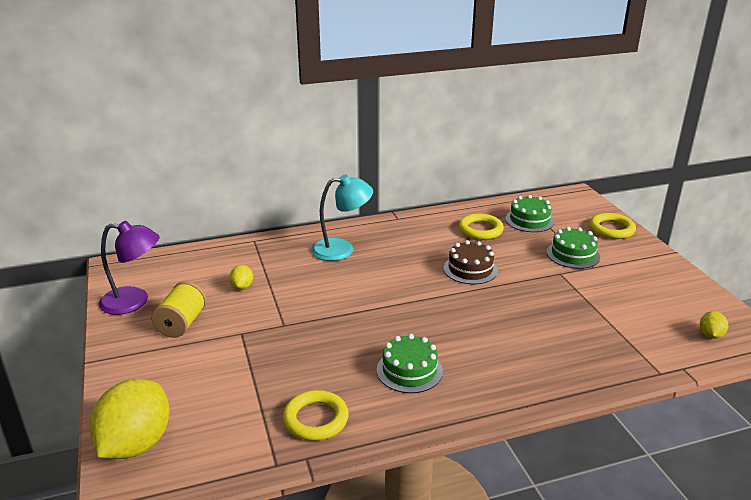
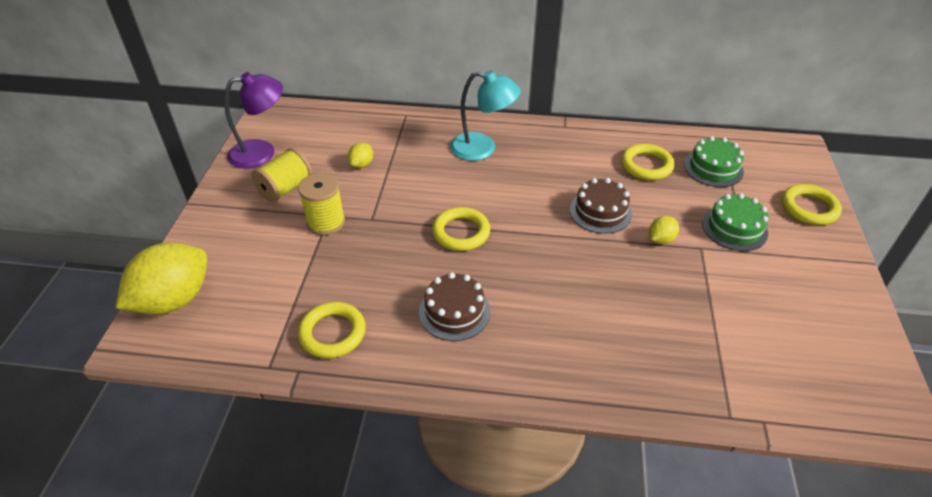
camera: 25 degrees right, 15 degrees up
purple lamp [99,221,160,315] -> purple lamp turned 45 degrees counterclockwise [224,72,283,169]
green cake [377,334,443,393] -> brown cake [419,272,490,341]
yellow lemon [700,311,728,339] -> yellow lemon moved to [649,216,679,244]
none -> yellow spool [298,173,345,236]
none -> yellow ring [432,207,490,251]

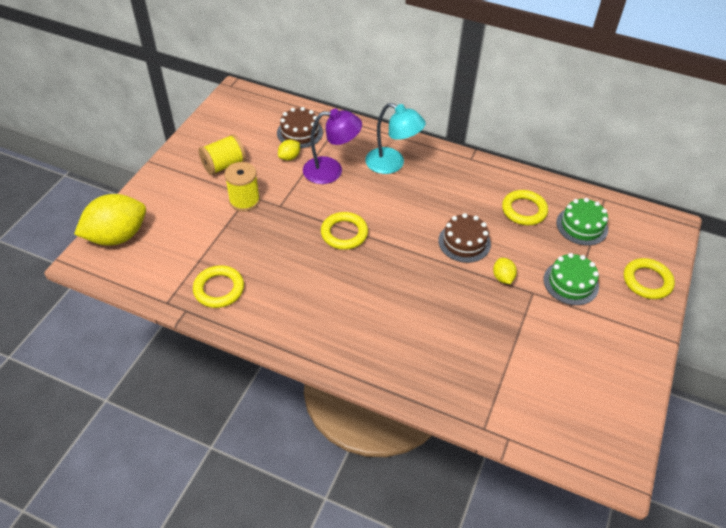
camera: 15 degrees right, 5 degrees up
purple lamp [224,72,283,169] -> purple lamp moved to [303,109,362,184]
brown cake [419,272,490,341] -> brown cake moved to [277,107,323,148]
yellow lemon [649,216,679,244] -> yellow lemon turned 75 degrees counterclockwise [493,258,517,284]

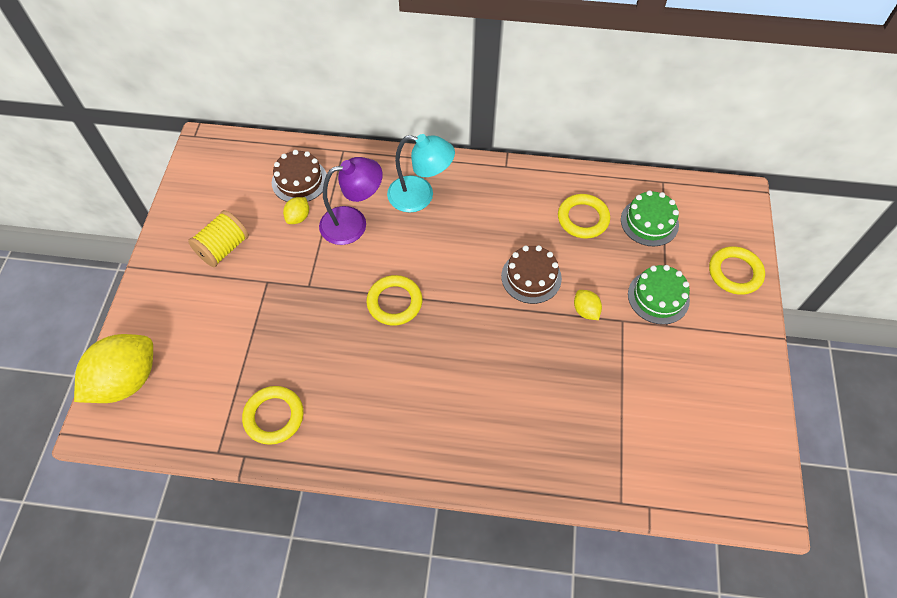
camera: 15 degrees left, 10 degrees up
yellow spool [224,162,260,212] -> none

